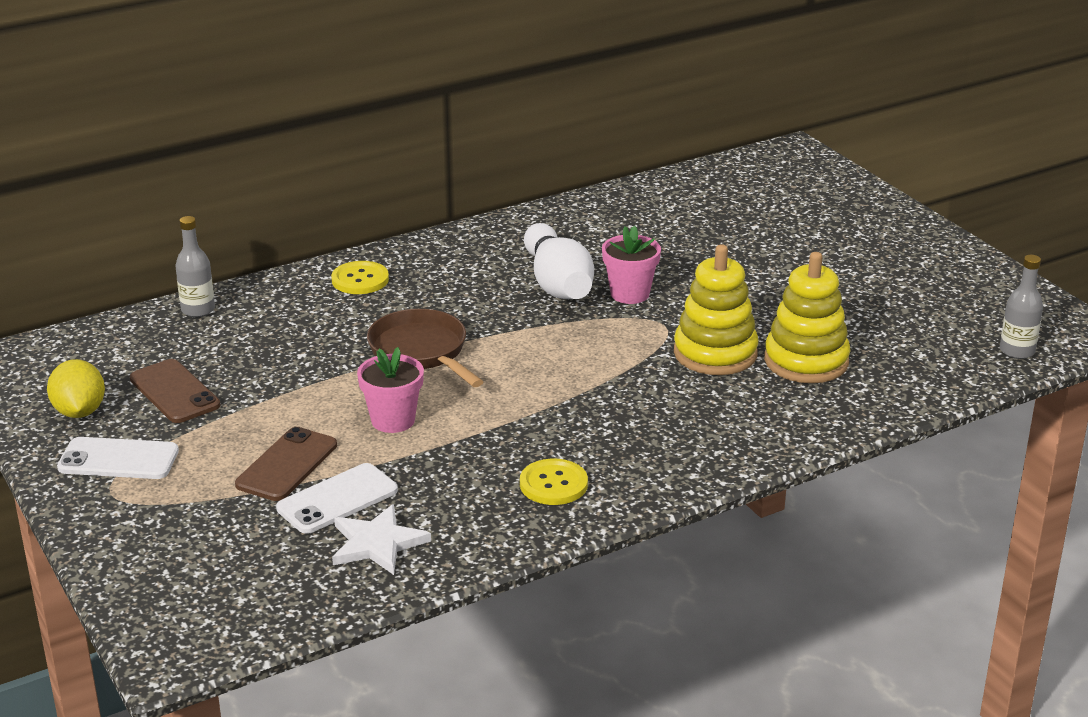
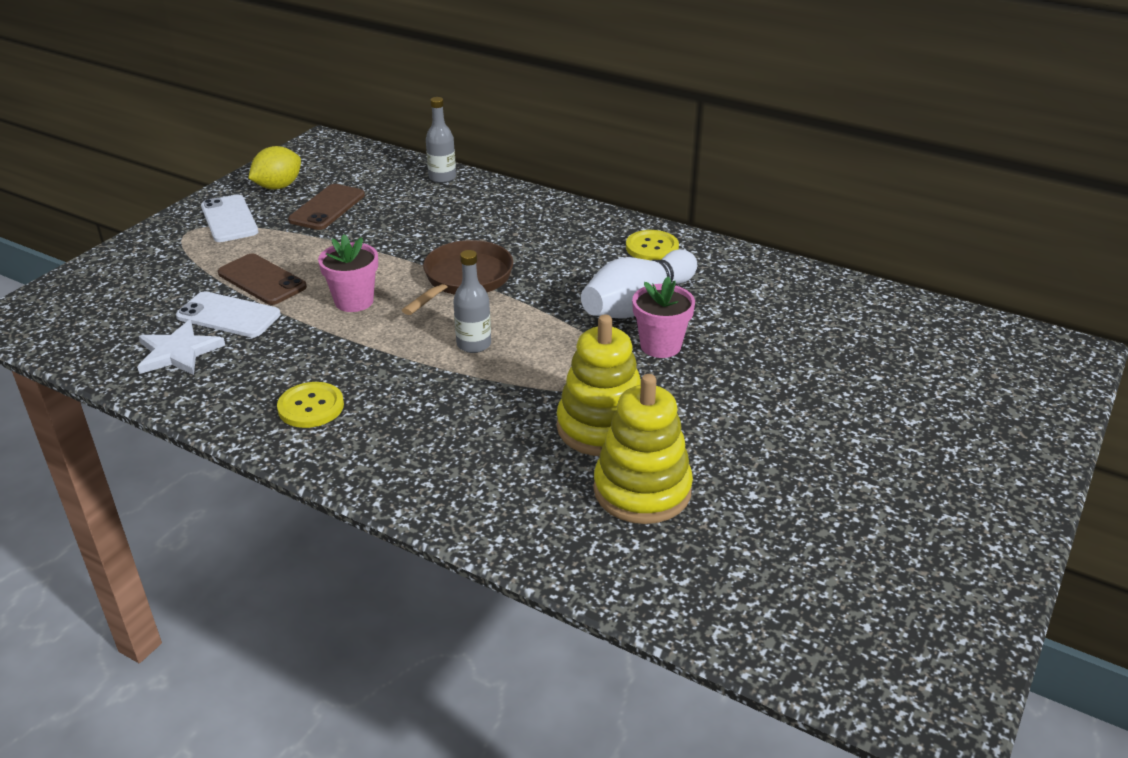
camera: 60 degrees right, 5 degrees up
brown phone [235,427,337,501] -> brown phone turned 45 degrees clockwise [218,254,307,305]
yellow button [331,261,389,294] -> yellow button moved to [626,230,679,260]
grey bottle [1000,255,1043,359] -> grey bottle moved to [453,250,491,353]

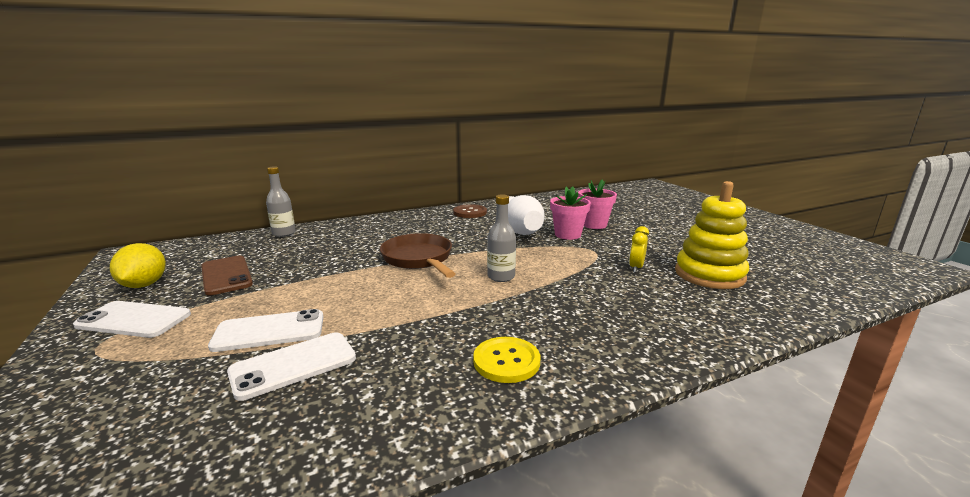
camera: 55 degrees left, 15 degrees down
white star [137,320,225,375] -> none
brown phone [218,254,307,305] -> white phone [208,309,323,352]
pink flower pot [318,234,378,312] -> pink flower pot moved to [578,179,617,229]
yellow stacking toy [557,315,641,456] -> yellow clock [629,226,649,272]
yellow button [626,230,679,260] -> brown button [453,204,487,218]

